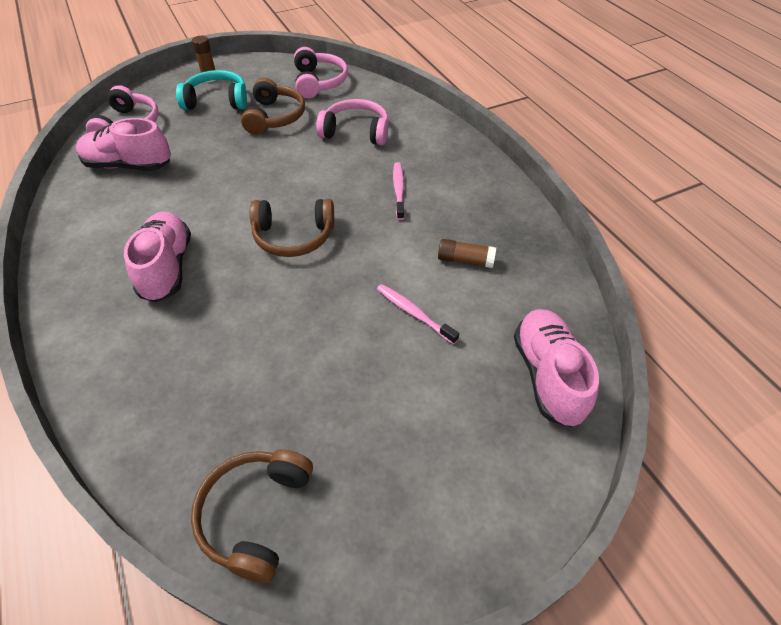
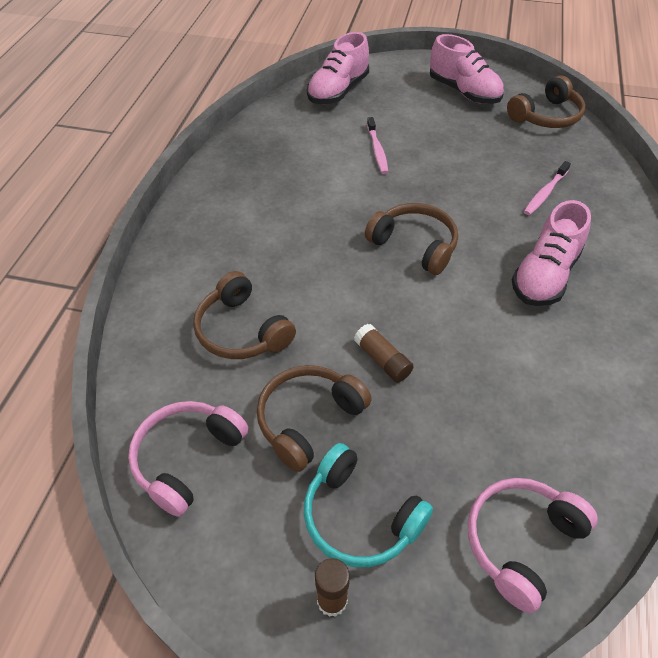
camera: 140 degrees left, 0 degrees up
pink shoe [76,118,171,171] -> pink shoe moved to [430,34,504,104]
pink headphones [316,99,389,145] -> brown headphones [193,271,296,359]
pink toothbrush [393,162,405,220] -> pink toothbrush moved to [524,161,571,215]
brown glue stick [438,239,496,268] -> brown glue stick moved to [354,324,414,382]

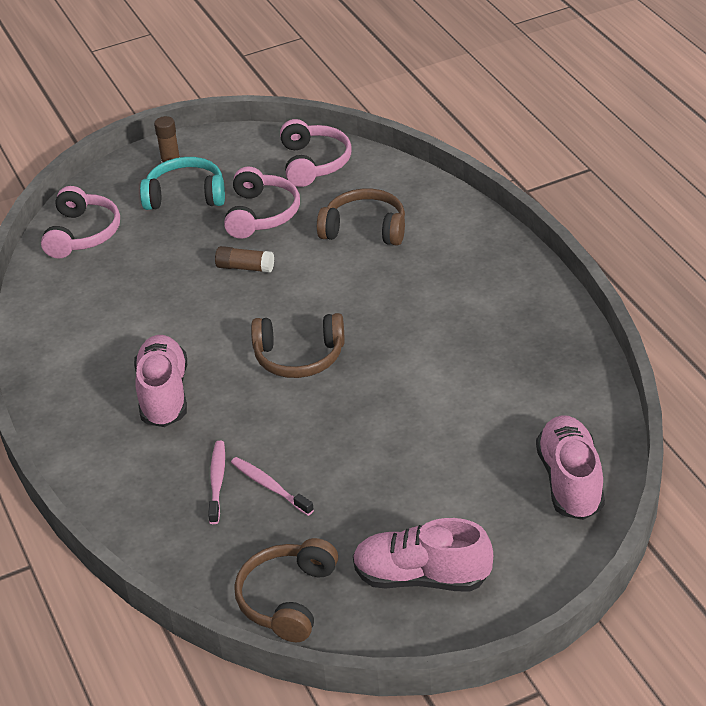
camera: 145 degrees right, 10 degrees down
brown headphones [257,365,372,472] -> pink headphones [224,167,300,239]
pink toothbrush [367,117,388,174] -> pink toothbrush moved to [231,457,314,516]

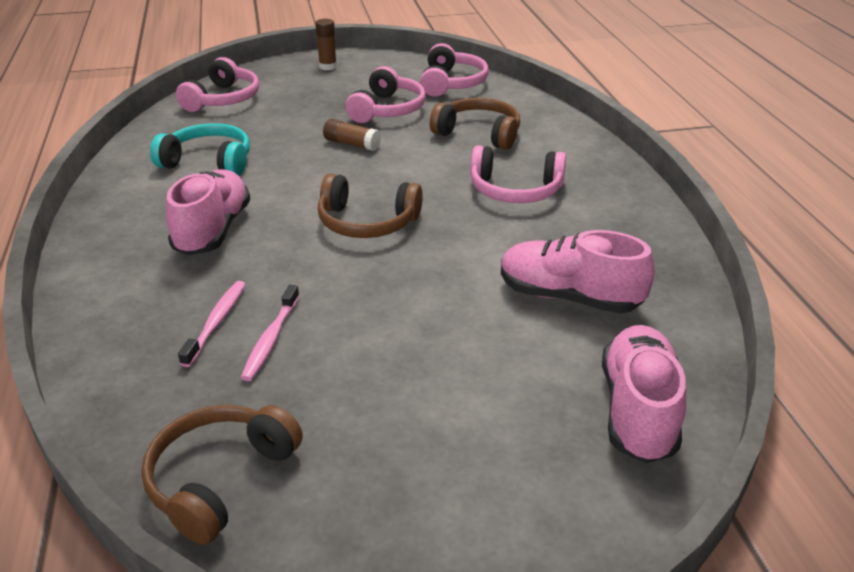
camera: 10 degrees right, 5 degrees down
turquoise headphones [140,157,225,210] -> turquoise headphones moved to [150,123,250,176]
pink toothbrush [231,457,314,516] -> pink toothbrush turned 135 degrees counterclockwise [241,285,299,381]
pink shoe [353,518,493,592] -> pink shoe moved to [501,230,654,313]
none -> pink headphones [470,145,566,203]

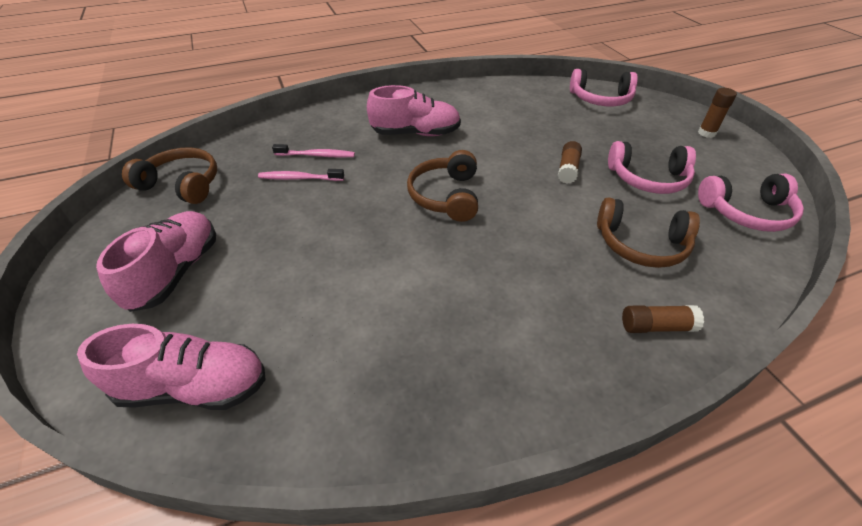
camera: 80 degrees right, 10 degrees up
turquoise headphones [150,123,250,176] -> none
brown headphones [430,98,520,150] -> brown headphones turned 90 degrees clockwise [597,197,700,268]
pink headphones [470,145,566,203] -> none
pink shoe [501,230,654,313] -> pink shoe moved to [96,211,216,312]
none -> brown glue stick [622,305,704,333]

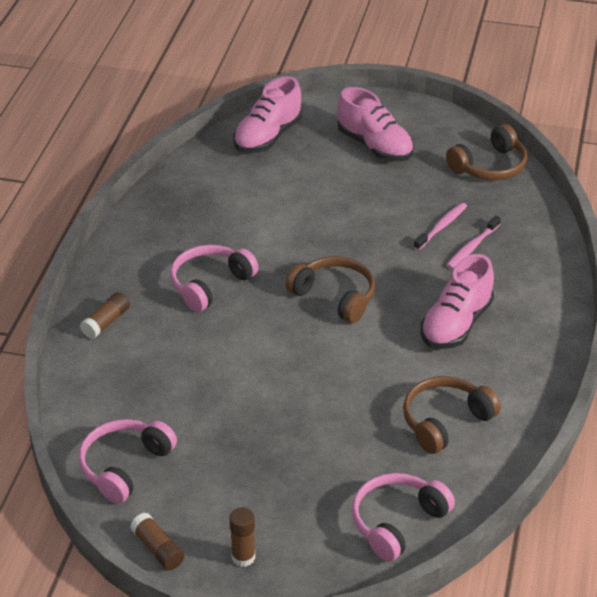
camera: 125 degrees right, 5 degrees down
brown glue stick [558,141,582,184] -> brown glue stick moved to [130,513,185,570]
brown headphones [597,197,700,268] -> brown headphones moved to [403,376,501,454]
pink headphones [608,141,696,194] -> pink headphones moved to [170,245,258,312]

